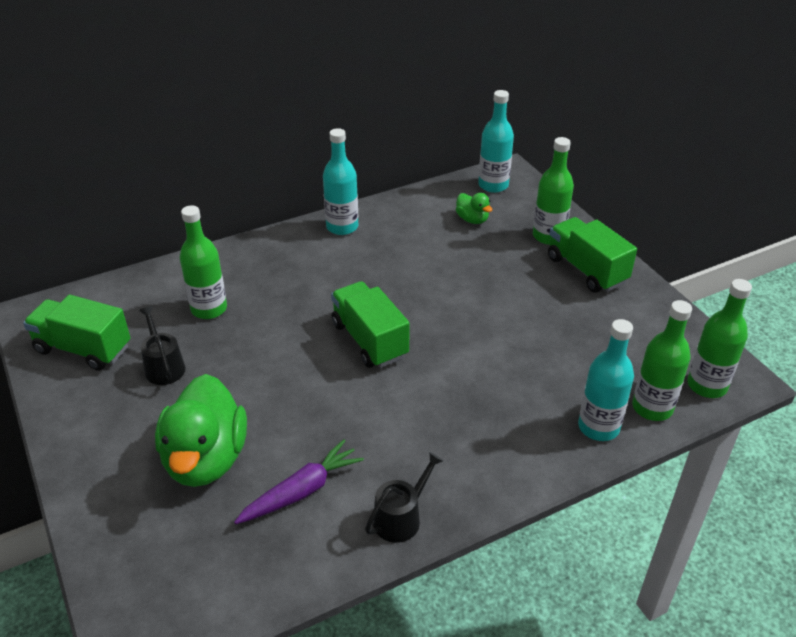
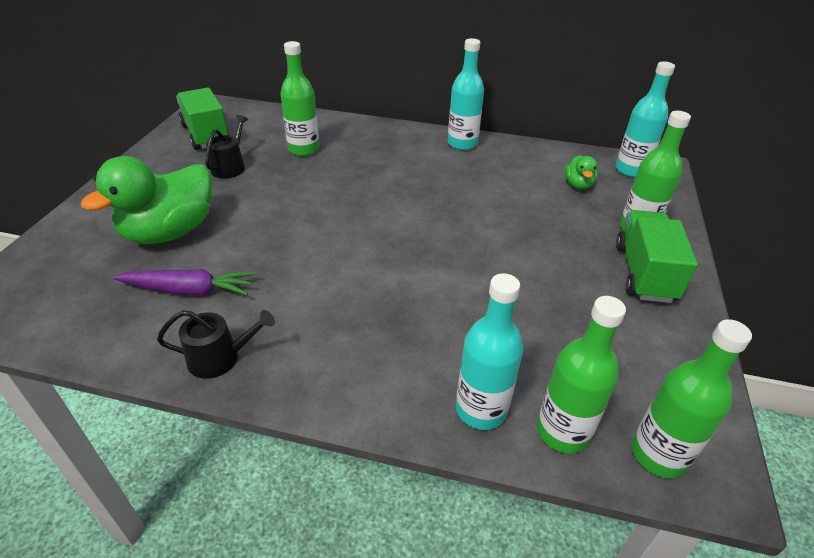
camera: 40 degrees right, 0 degrees up
green truck [331,281,410,368] -> none

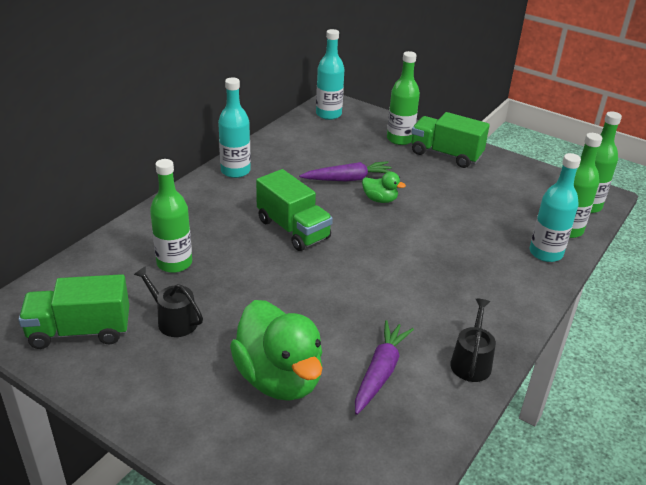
camera: 70 degrees left, 5 degrees down
green duck [564,155,597,190] -> green duck moved to [362,172,406,203]
none -> green truck [256,169,333,251]
none -> purple carrot [299,161,395,181]

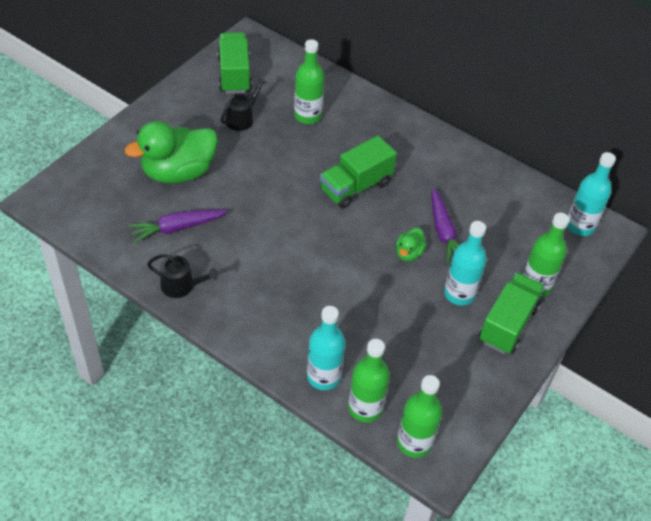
camera: 90 degrees right, 15 degrees up
turquoise bottle [218,78,251,178] -> turquoise bottle moved to [444,221,487,306]
purple carrot [355,320,414,415] -> purple carrot turned 135 degrees clockwise [129,209,228,243]

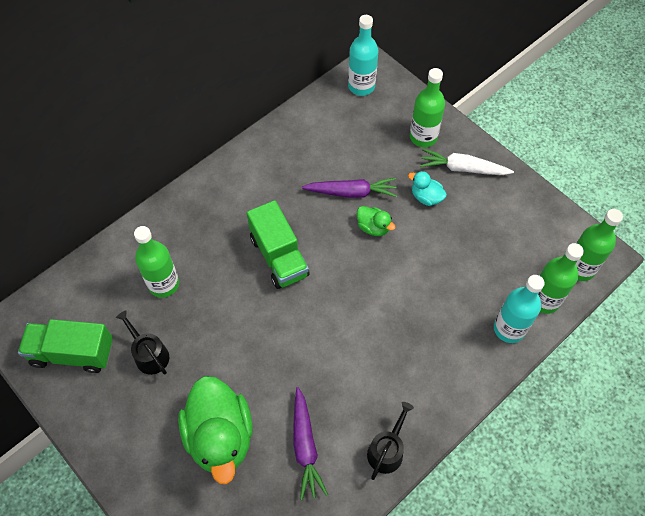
camera: 75 degrees left, 10 degrees up
turquoise bottle [444,221,487,306] -> turquoise duck [408,171,447,206]
green truck [479,273,545,354] -> white carrot [420,149,514,175]

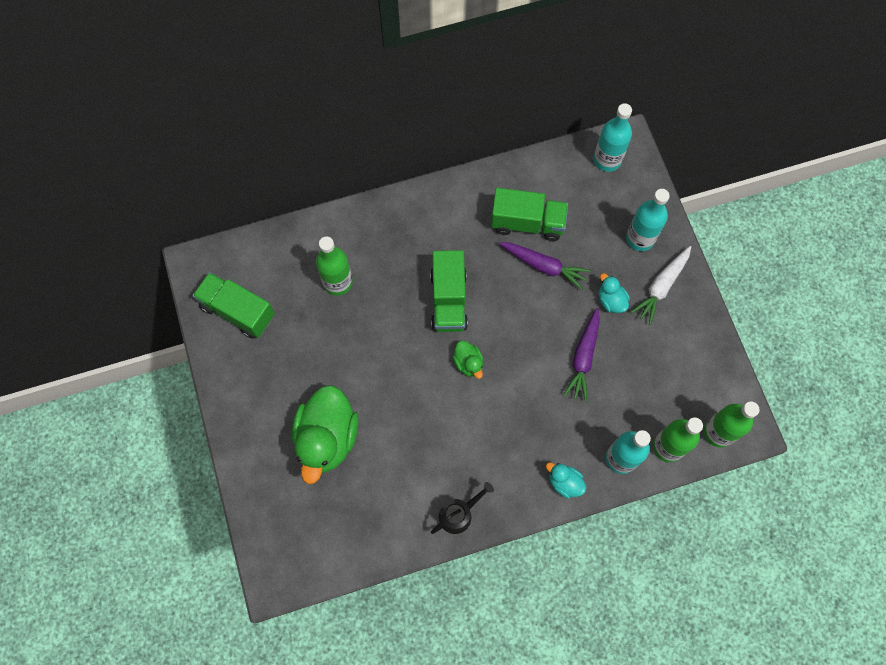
camera: 25 degrees right, 10 degrees up
black watering can [116,310,169,375] -> none
purple carrot [293,387,328,500] -> purple carrot moved to [564,308,600,402]
green duck [357,206,395,236] -> green duck moved to [452,341,483,379]
green bottle [410,68,445,147] -> turquoise bottle [626,189,670,251]
white carrot [420,149,514,175] -> white carrot turned 90 degrees counterclockwise [631,246,691,325]
none -> green truck [491,188,568,241]
none -> turquoise duck [546,462,586,498]

